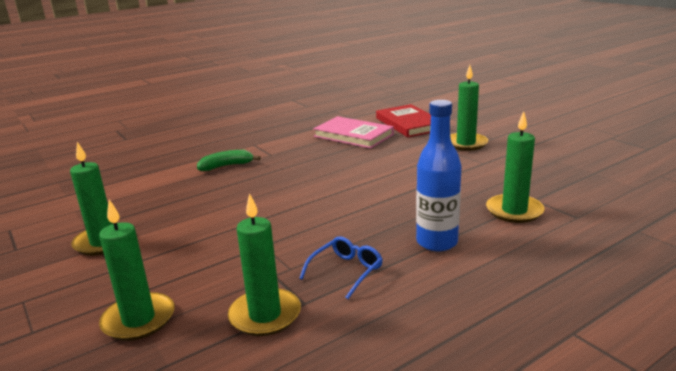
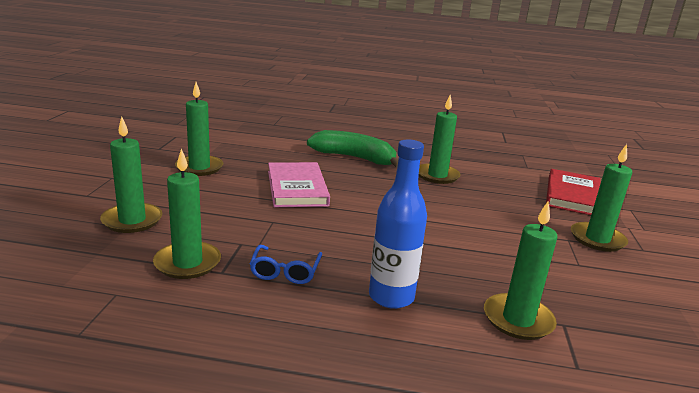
camera: 40 degrees right, 0 degrees up
green banana [197,150,261,171] -> green banana [307,130,398,168], size x1.70
blue glasses [299,236,383,299] -> blue glasses turned 105 degrees clockwise [250,245,322,284]
pink book [313,116,394,149] -> pink book moved to [268,162,330,207]
none -> green candle [419,95,461,184]

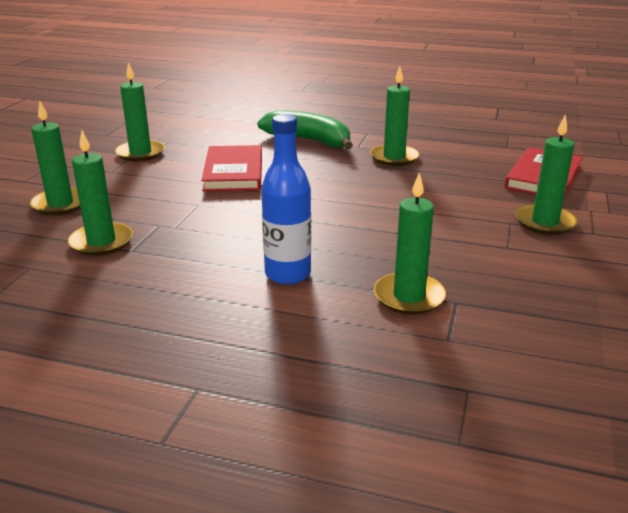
camera: 10 degrees right, 5 degrees up
blue glasses [250,245,322,284] -> none
pink book [268,162,330,207] -> red book [201,145,262,191]

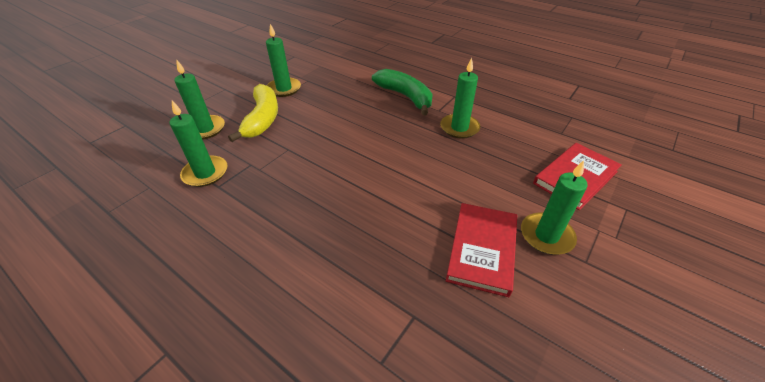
camera: 20 degrees right, 15 degrees up
red book [201,145,262,191] -> red book moved to [446,203,517,297]
blue bottle [261,114,311,284] -> none
green candle [374,172,446,315] -> none
none -> yellow banana [228,84,278,142]

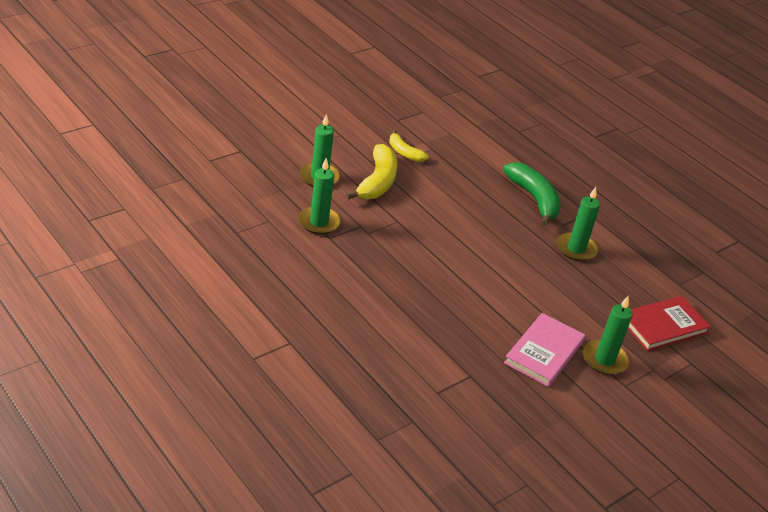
camera: 10 degrees right, 5 degrees down
green candle [266,24,301,97] -> yellow banana [389,130,429,162]
red book [446,203,517,297] -> pink book [504,313,585,387]

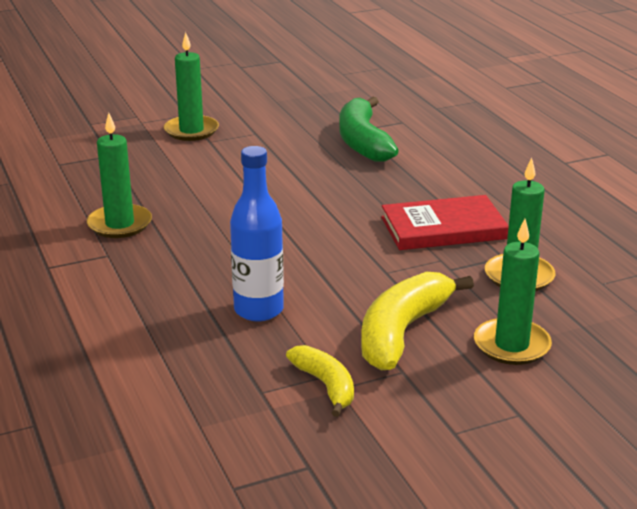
camera: 160 degrees left, 10 degrees down
green banana [503,162,561,226] -> green banana moved to [339,97,399,162]
pink book [504,313,585,387] -> none
red book [628,296,711,351] -> red book moved to [381,195,509,250]
none -> blue bottle [230,146,284,321]

